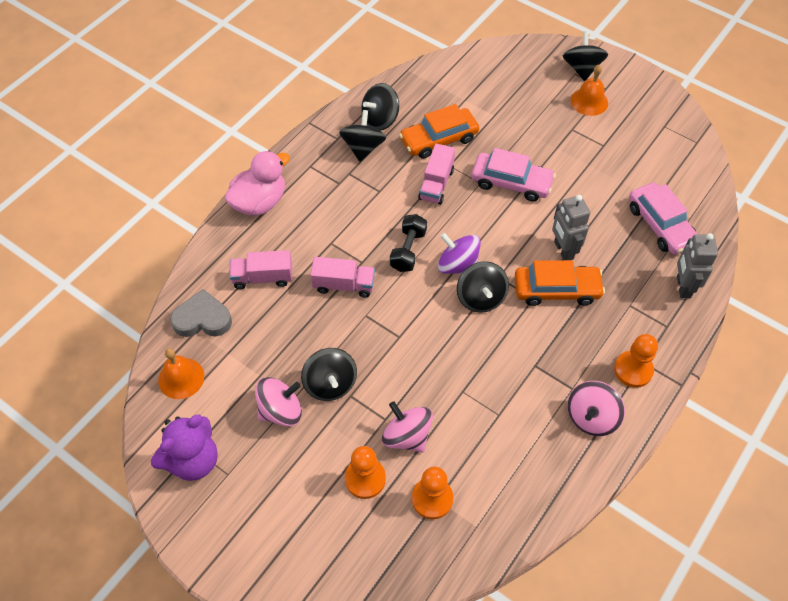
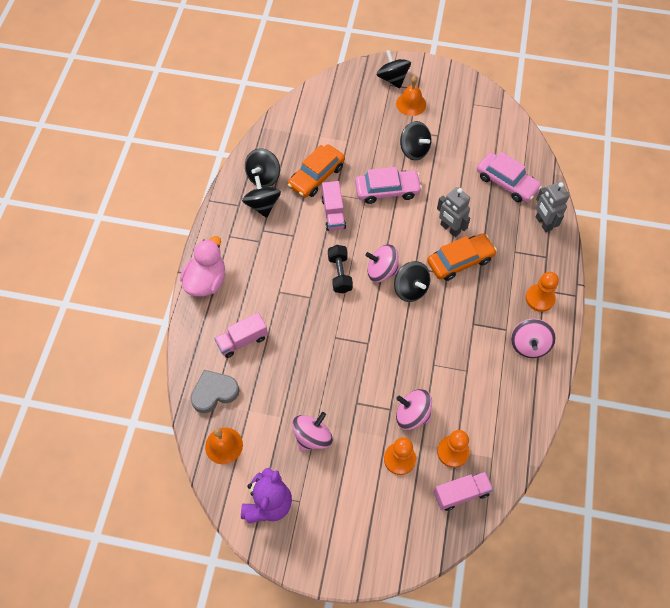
camera: 25 degrees left, 5 degrees up
black spinning top [301,348,357,401] -> black spinning top moved to [400,121,431,160]
pink truck [310,257,375,298] -> pink truck moved to [434,472,493,511]
purple spinning top [438,233,481,274] -> pink spinning top [365,244,399,282]

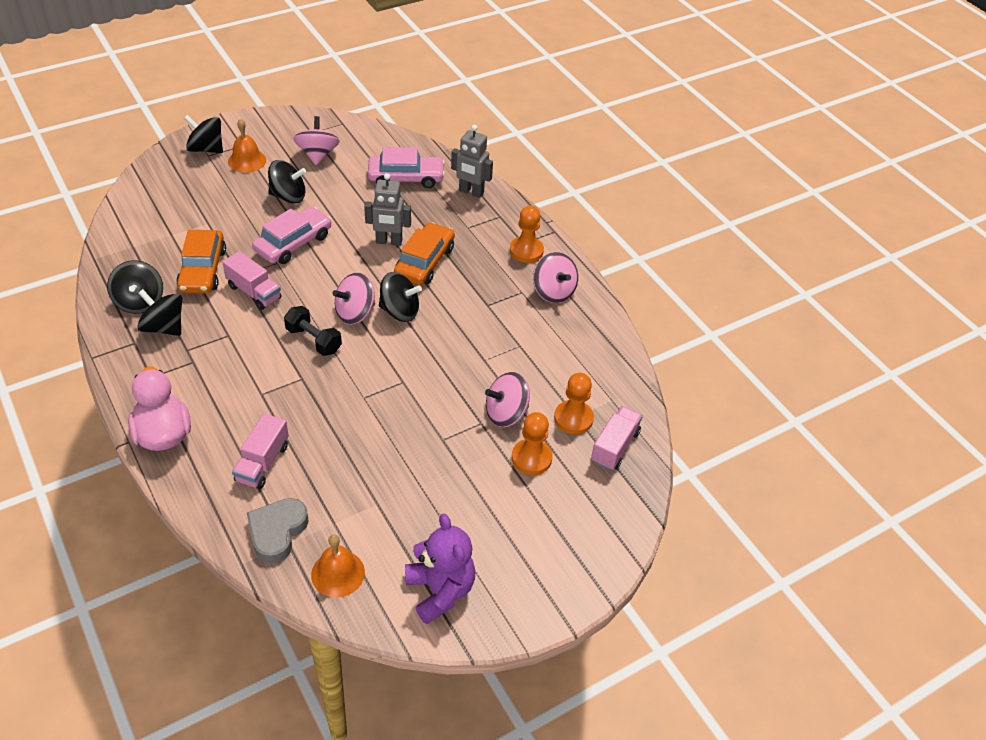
camera: 45 degrees left, 15 degrees down
pink spinning top [292,412,333,451] -> pink spinning top moved to [293,116,340,165]

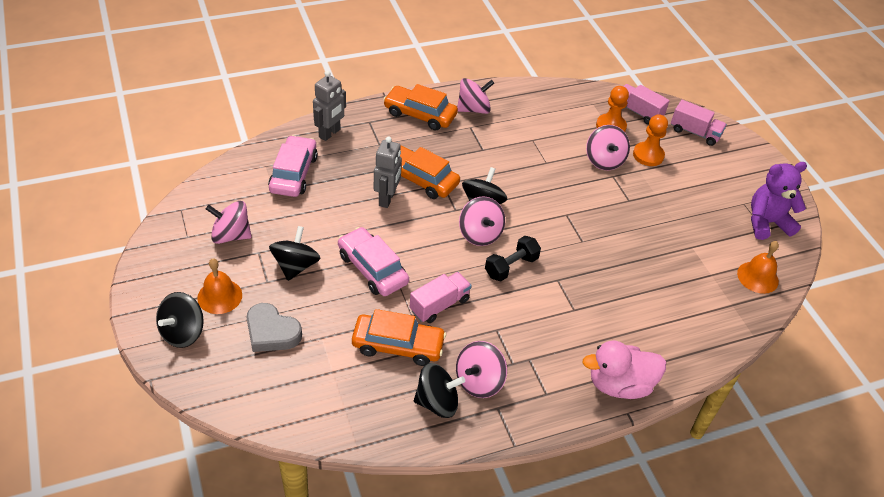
camera: 80 degrees left, 0 degrees up
black spinning top [137,289,182,336] -> pink spinning top [456,341,507,398]
pink truck [232,413,289,489] -> pink truck moved to [671,100,727,146]
grey heart [247,498,309,563] -> grey heart moved to [247,303,302,352]
orange pawn [510,205,544,263] -> orange car [383,84,458,131]

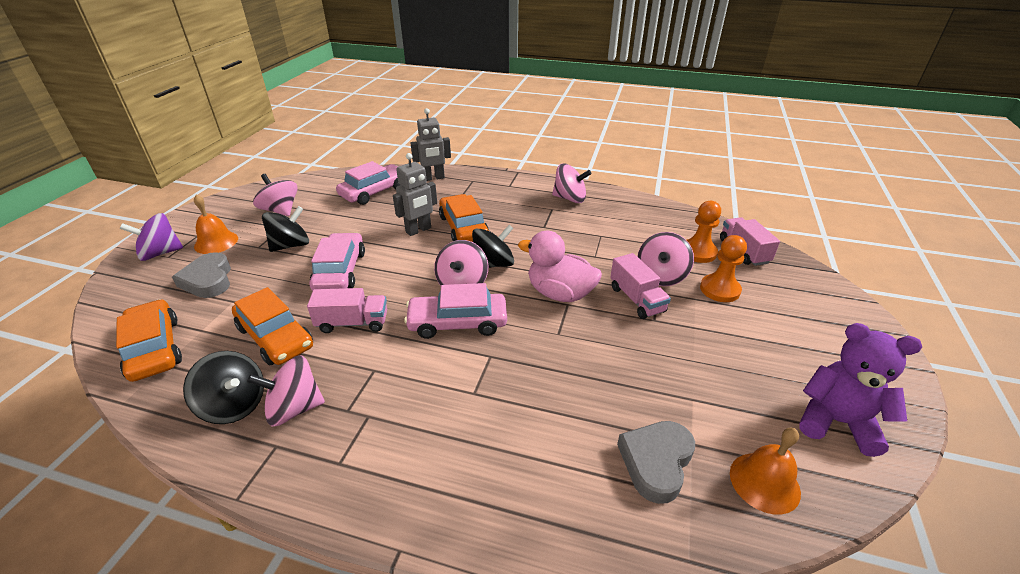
camera: 40 degrees right, 10 degrees down
black spinning top [156,292,204,348] -> purple spinning top [120,213,183,261]
orange car [383,84,458,131] -> orange car moved to [116,299,182,382]
black dumbbell [485,236,541,281] -> pink car [404,283,507,339]
pink duck [582,340,666,399] -> pink duck moved to [518,231,602,302]
pink truck [671,100,727,146] -> pink truck moved to [610,253,671,319]
none -> grey heart [617,421,695,504]

